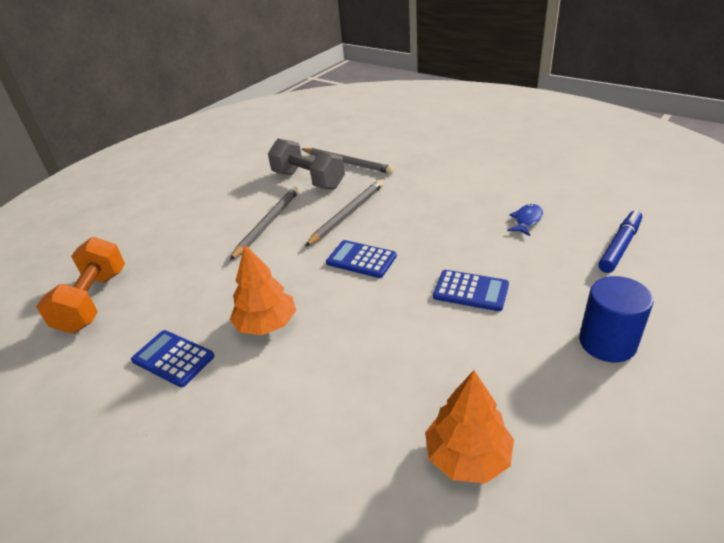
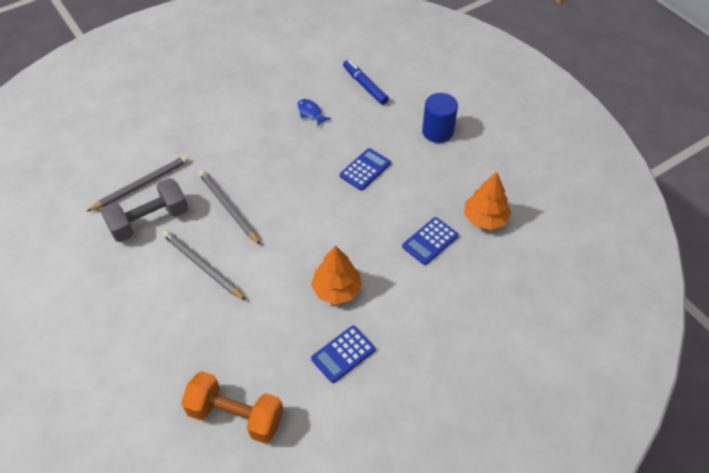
camera: 75 degrees left, 15 degrees up
blue calculator [326,240,397,278] -> blue calculator moved to [402,217,459,265]

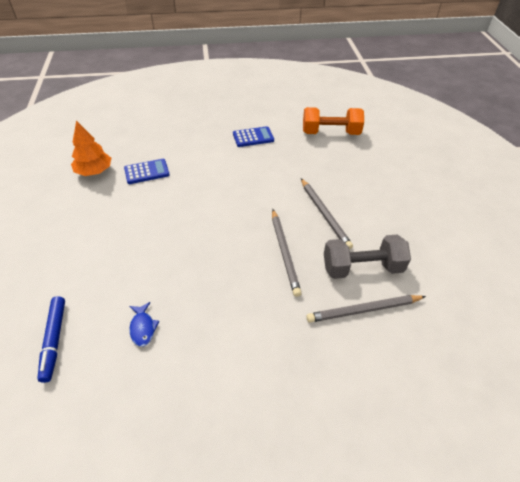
camera: 155 degrees left, 5 degrees down
orange dumbbell [181,371,283,443] -> orange dumbbell turned 45 degrees counterclockwise [303,107,364,135]
orange tree [311,245,362,304] -> none
blue calculator [340,148,391,191] -> none
blue cylinder [422,93,458,143] -> none

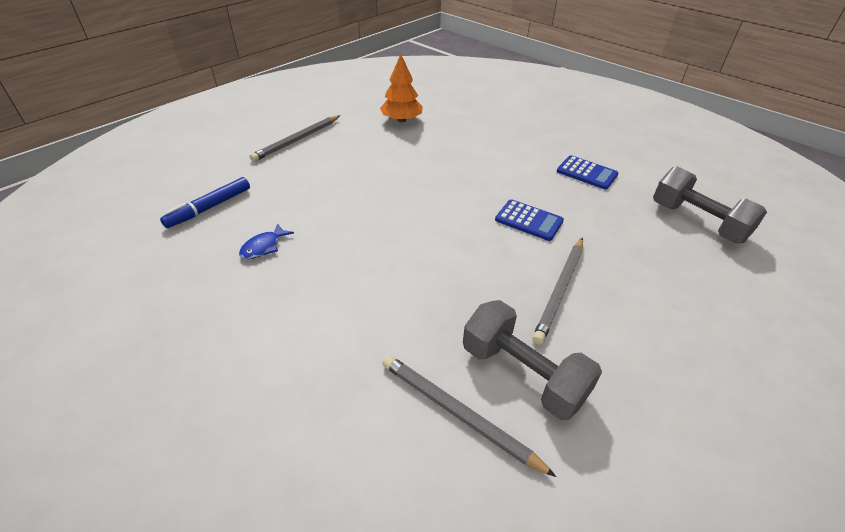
camera: 50 degrees right, 5 degrees down
blue calculator [124,159,170,184] -> blue calculator moved to [495,199,564,241]
grey pencil [272,209,302,297] -> grey pencil moved to [250,115,340,162]
orange dumbbell [303,107,364,135] -> grey dumbbell [653,166,767,243]

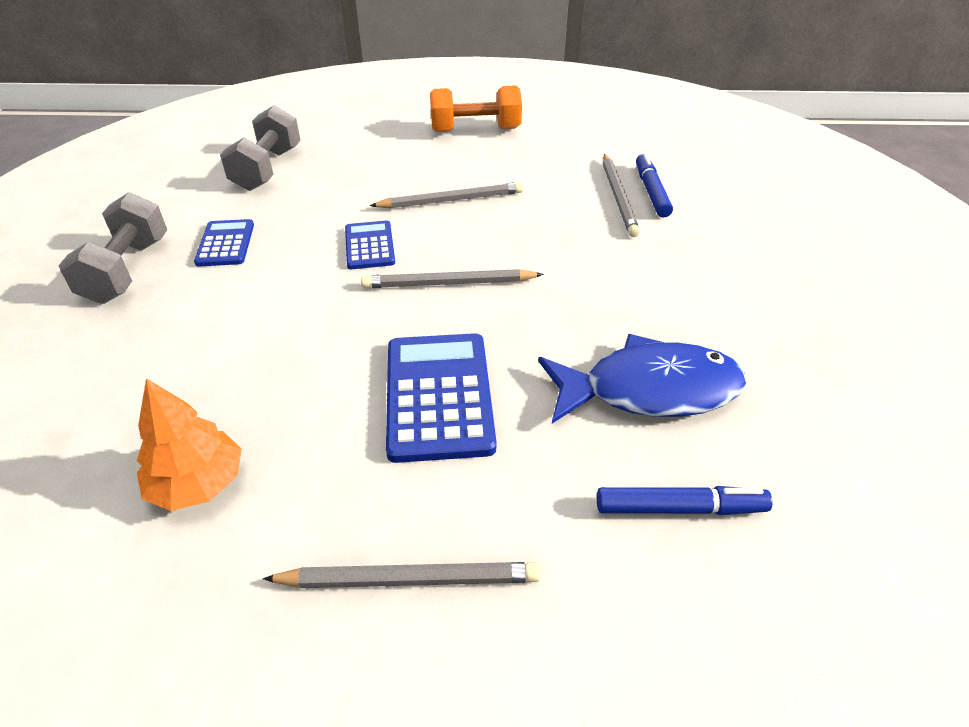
camera: 130 degrees left, 0 degrees up
blue fish [239,223,294,259] -> blue fish [538,334,746,424], size x2.43
grey dumbbell [463,300,602,420] -> grey dumbbell moved to [58,192,167,304]
none -> grey pencil [361,269,544,288]
none -> blue calculator [386,333,496,463]
none -> orange dumbbell [430,85,522,132]
none -> blue marker [636,153,673,218]

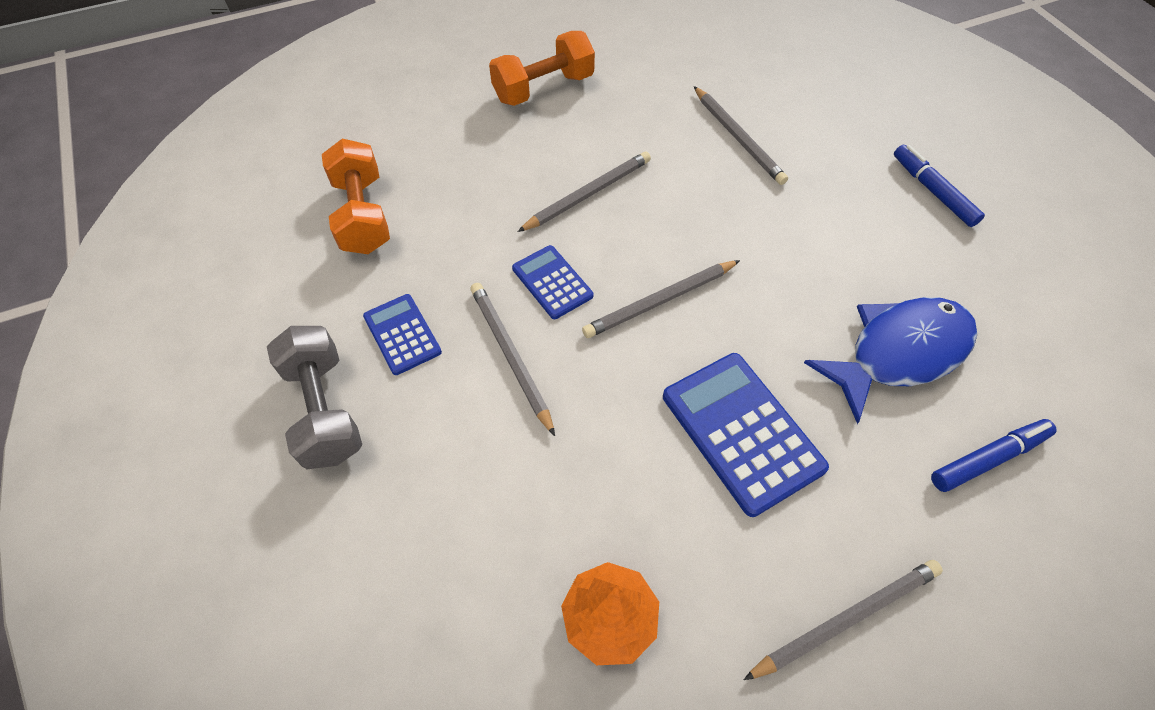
camera: 25 degrees left, 15 degrees up
grey dumbbell [220,105,300,191] -> orange dumbbell [322,139,390,254]
blue marker [636,153,673,218] -> blue marker moved to [894,145,985,227]
none -> grey pencil [470,283,555,436]

